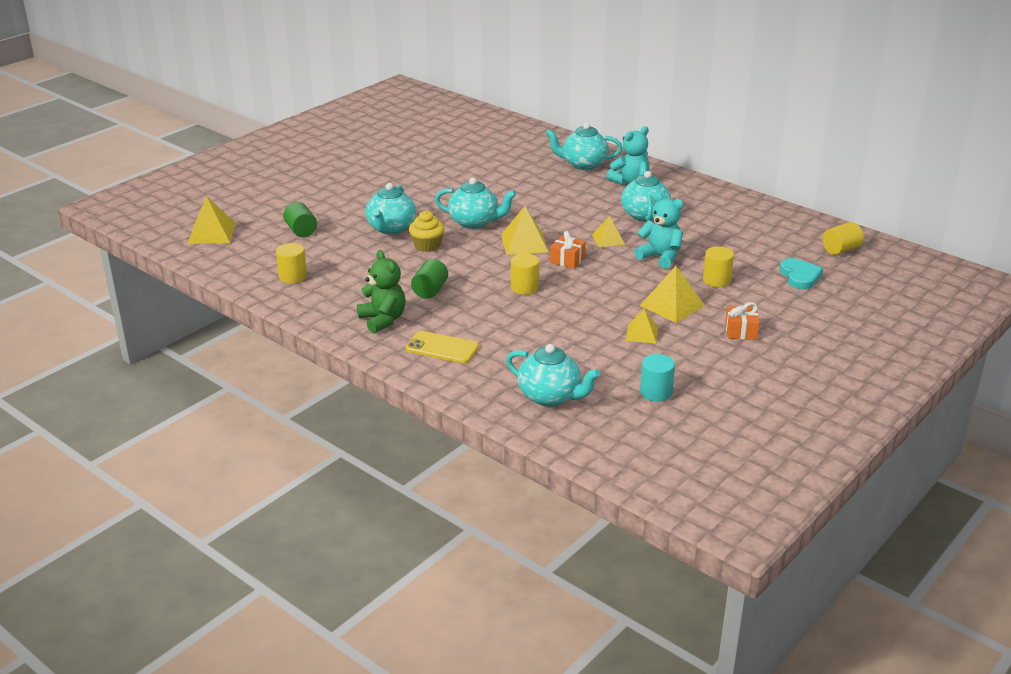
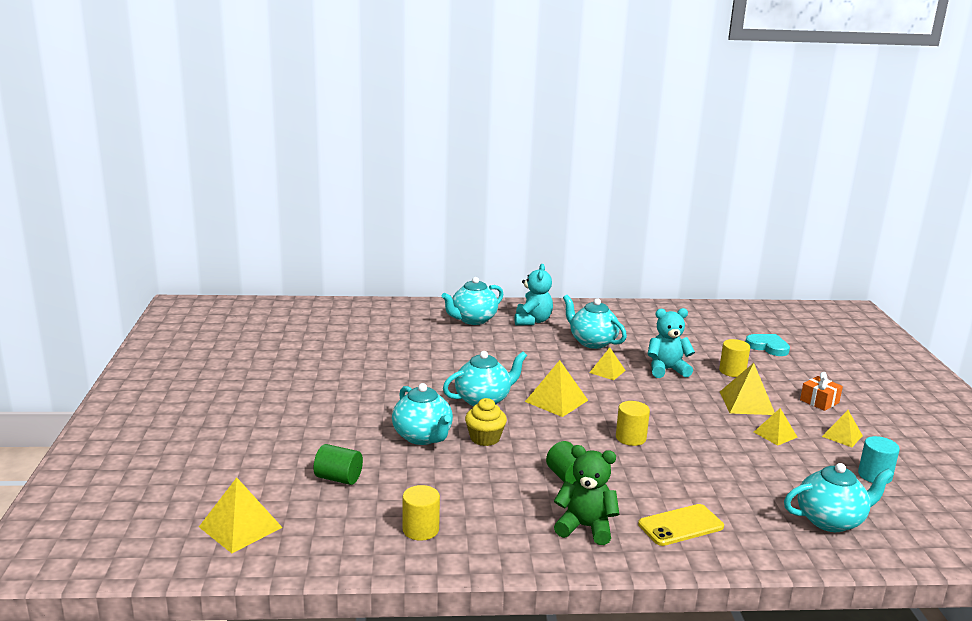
camera: 45 degrees left, 10 degrees down
orange gift [550,231,586,269] -> none
yellow cylinder [823,222,864,255] -> none
none -> yellow pyramid [822,410,863,447]

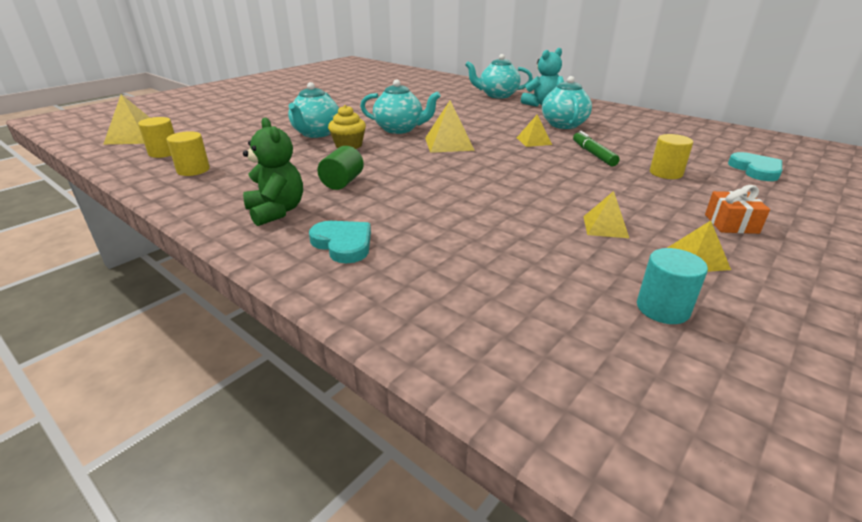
camera: 45 degrees right, 10 degrees up
green cylinder [314,444,363,485] -> none
yellow cylinder [616,401,650,446] -> yellow cylinder moved to [138,117,175,158]
yellow phone [638,504,724,546] -> turquoise heart [309,221,371,263]
turquoise teddy bear [647,308,695,378] -> green marker [573,131,620,166]
yellow pyramid [720,363,775,415] -> none
turquoise teapot [784,463,894,532] -> none

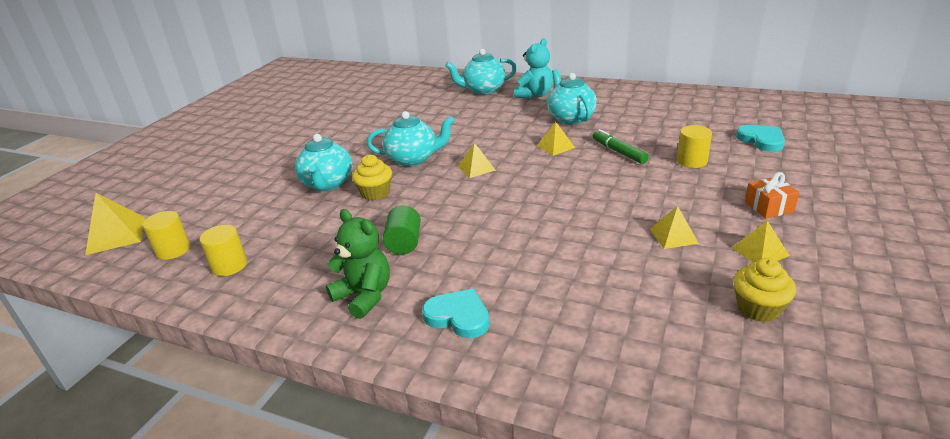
camera: 15 degrees left, 0 degrees up
yellow pyramid [425,100,475,153] -> yellow pyramid [458,142,496,178], size x0.63
turquoise cylinder [637,248,708,324] -> yellow cupcake [733,258,796,322]

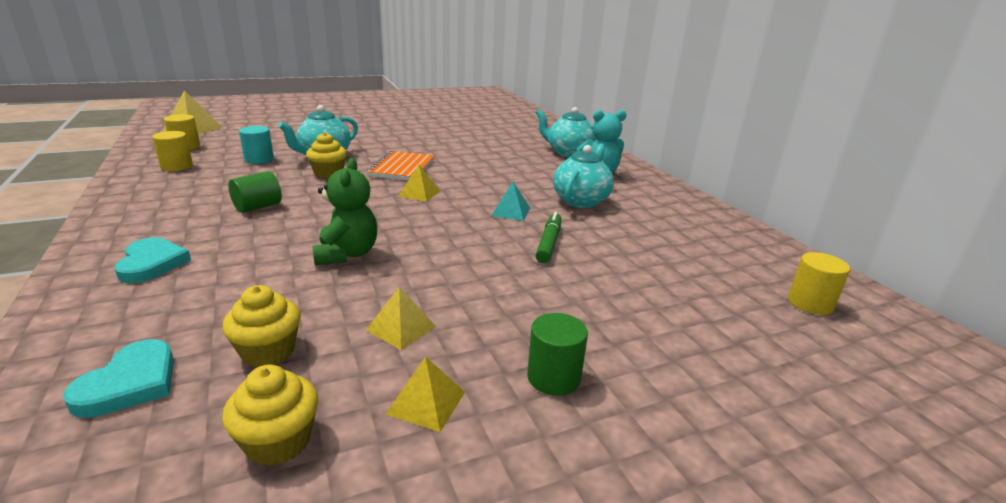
camera: 40 degrees right, 5 degrees down
green teddy bear [326,209,390,319] -> green teddy bear moved to [312,158,377,265]
turquoise teapot [367,111,455,166] -> orange notebook [366,151,435,180]
yellow pyramid [537,122,575,156] -> turquoise pyramid [491,182,530,221]
yellow cylinder [677,125,712,168] -> yellow cylinder moved to [788,252,850,315]
turquoise heart [736,125,785,152] -> turquoise heart moved to [63,339,174,418]
orange gift [745,172,799,218] -> green cylinder [527,313,588,396]
none -> yellow cupcake [222,285,301,367]
none -> turquoise cylinder [239,126,274,164]

